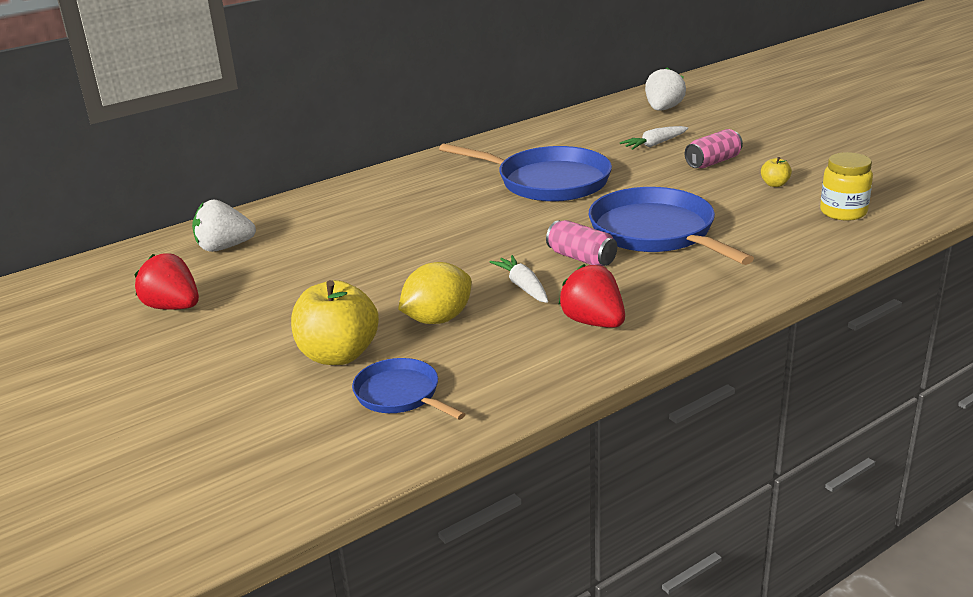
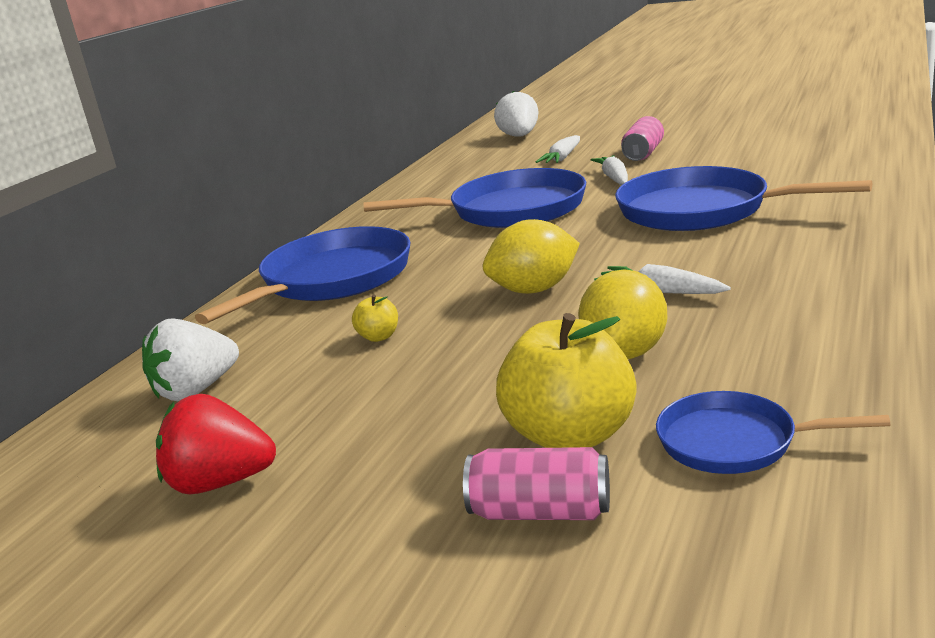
camera: 30 degrees left, 5 degrees down
pink can [546,220,617,266] -> pink can moved to [463,447,610,520]
red strawberry [558,264,625,328] -> none
yellow apple [761,157,792,187] -> yellow apple moved to [352,294,398,342]
yellow jar [820,152,873,221] -> none
none -> blue pan [195,226,411,324]
none -> yellow lemon [483,219,580,294]
none -> white carrot [591,155,628,185]

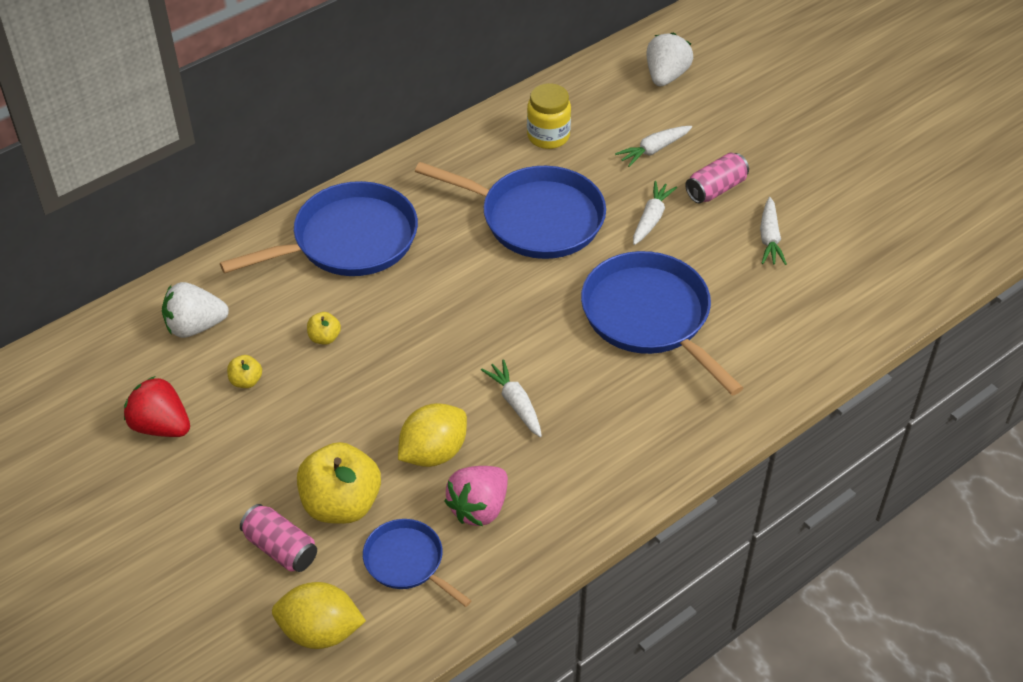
camera: 25 degrees right, 25 degrees up
yellow lemon [483,219,580,294] -> yellow lemon moved to [272,582,366,649]
none -> yellow apple [227,355,262,388]
none -> pink strawberry [444,466,508,526]
none -> yellow jar [527,83,571,149]
none -> white carrot [760,197,787,265]

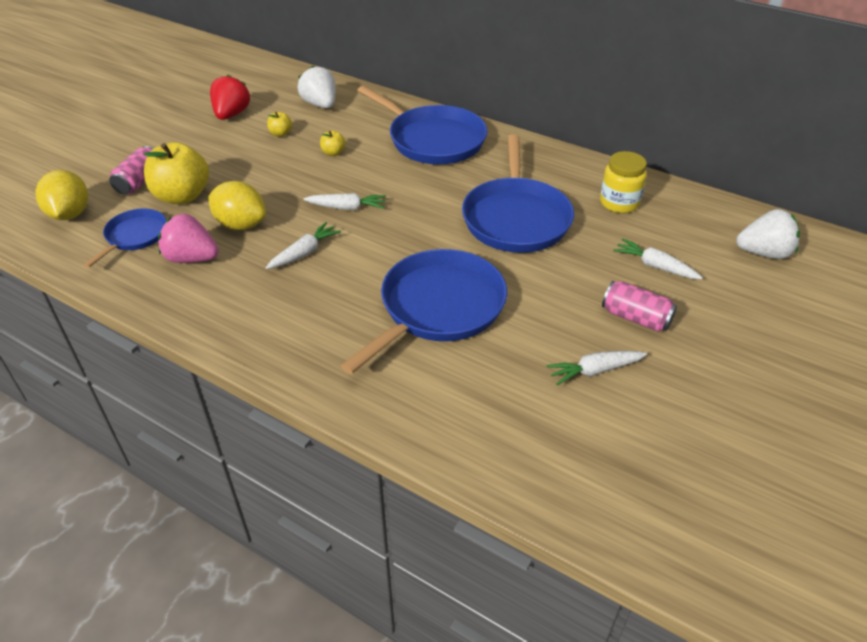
camera: 70 degrees right, 5 degrees down
white carrot [633,181,677,245] -> white carrot moved to [304,193,386,210]

